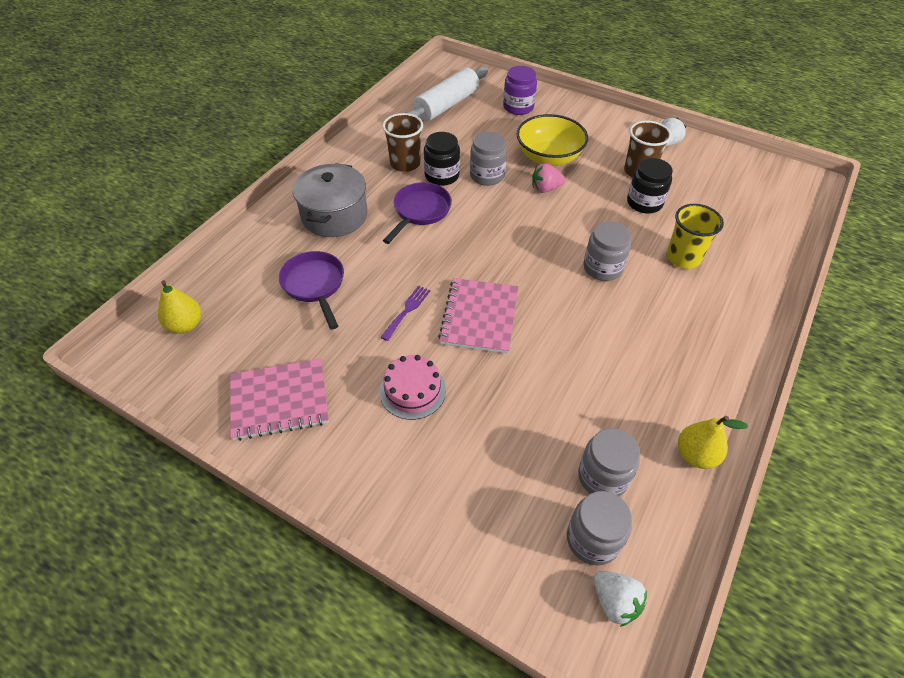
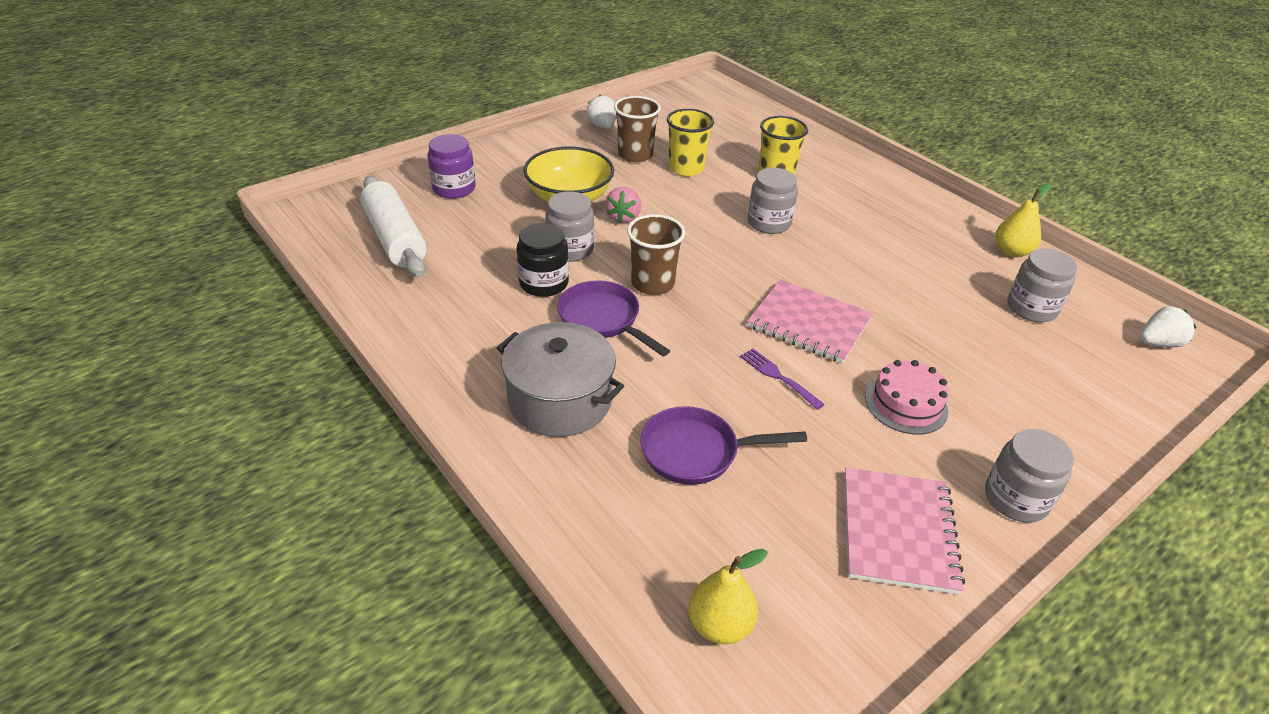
camera: 70 degrees left, 10 degrees down
brown cup [382,113,423,172] -> brown cup moved to [627,214,685,295]
grey jar [567,491,632,565] -> grey jar moved to [985,429,1074,522]
black jar [627,158,673,214] -> yellow cup [667,109,714,176]

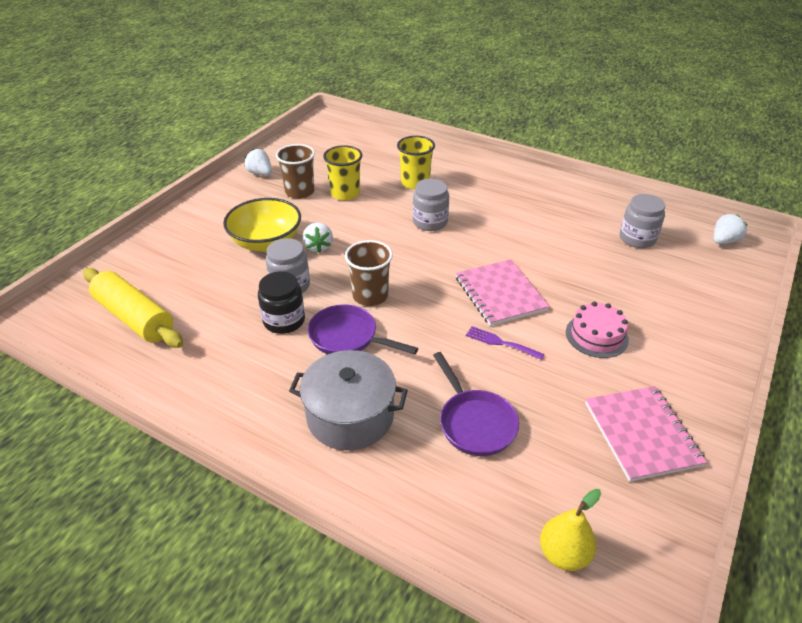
camera: 20 degrees left, 0 degrees up
white rolling pin [360,176,427,277] -> yellow rolling pin [83,268,183,348]
purple jar [428,134,476,199] -> none
pink strawberry [605,187,641,223] -> white strawberry [302,223,333,253]
purple pan [640,406,807,485] -> purple pan turned 90 degrees counterclockwise [433,352,519,456]
pink notebook [747,279,873,364] -> pink notebook turned 60 degrees clockwise [456,259,549,326]
grey jar [985,429,1074,522] -> none
yellow pear [995,183,1051,258] -> none

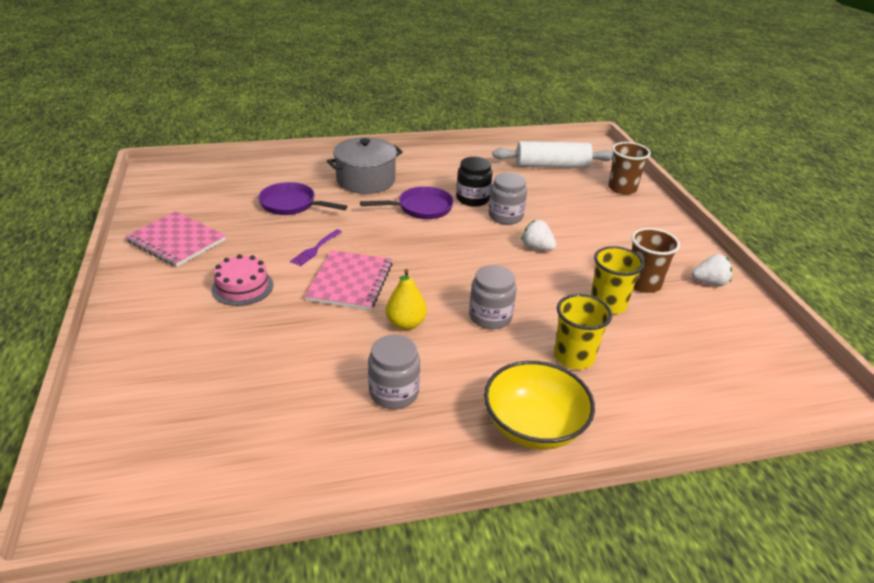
camera: 135 degrees right, 5 degrees down
yellow rolling pin [83,268,183,348] -> white rolling pin [493,141,613,168]
yellow bowl [223,198,301,251] -> yellow bowl moved to [484,361,595,450]
brown cup [345,240,393,306] -> brown cup moved to [608,142,651,195]
pink notebook [456,259,549,326] -> pink notebook turned 75 degrees clockwise [305,250,393,310]
purple fork [466,326,544,360] -> purple fork turned 135 degrees clockwise [290,229,342,266]
yellow pear [540,489,601,571] -> yellow pear moved to [386,269,427,330]
grey jar [620,194,665,248] -> grey jar moved to [368,335,420,409]
white strawberry [714,214,747,244] -> none

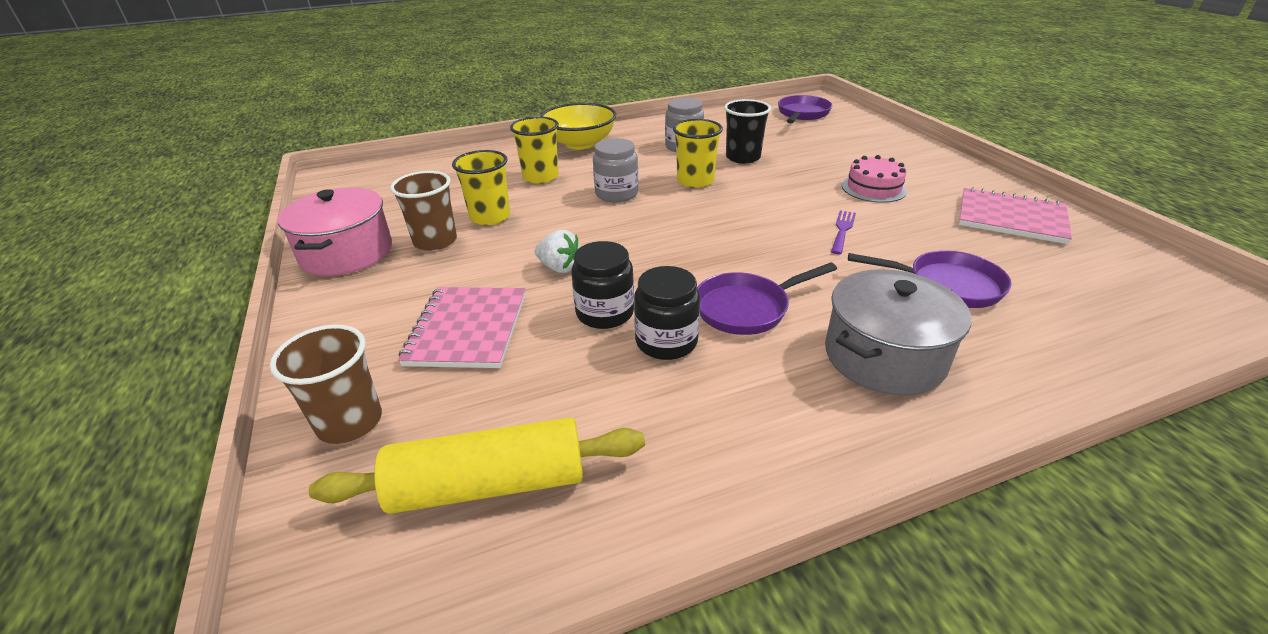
camera: 175 degrees right, 0 degrees up
pink notebook [305,250,393,310] -> pink notebook moved to [398,287,525,368]
yellow pear [386,269,427,330] -> yellow cup [673,119,723,188]
grey jar [489,173,527,225] -> black jar [571,241,634,329]
white rolling pin [493,141,613,168] -> yellow rolling pin [309,418,645,514]
white strawberry [692,254,732,286] -> pink pot [277,187,392,276]
none -> black cup [724,99,771,164]
none -> purple pan [778,95,832,123]

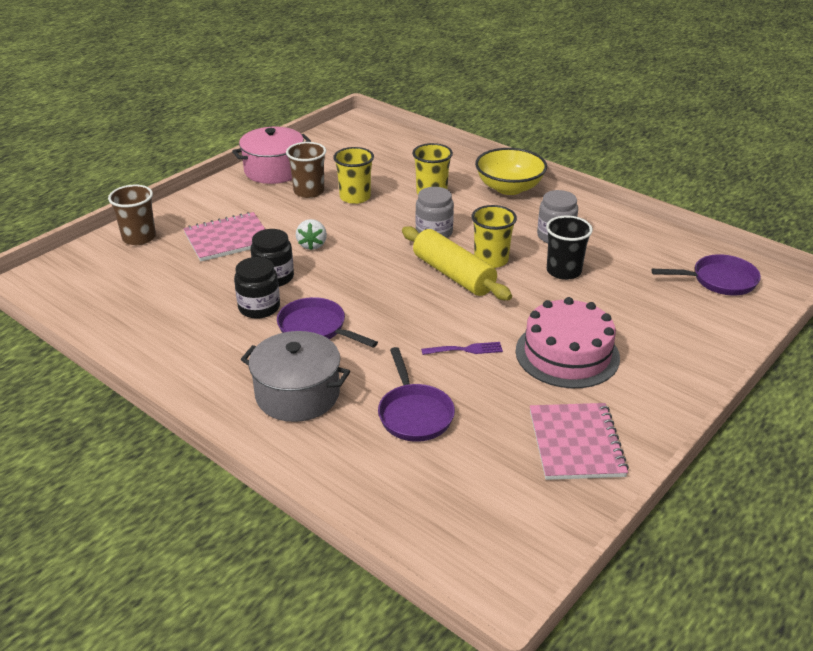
camera: 60 degrees right, 0 degrees up
yellow rolling pin [309,418,645,514] -> yellow rolling pin moved to [402,226,512,300]
pink cake [842,155,907,203] -> pink cake [516,297,620,388], size x1.62

